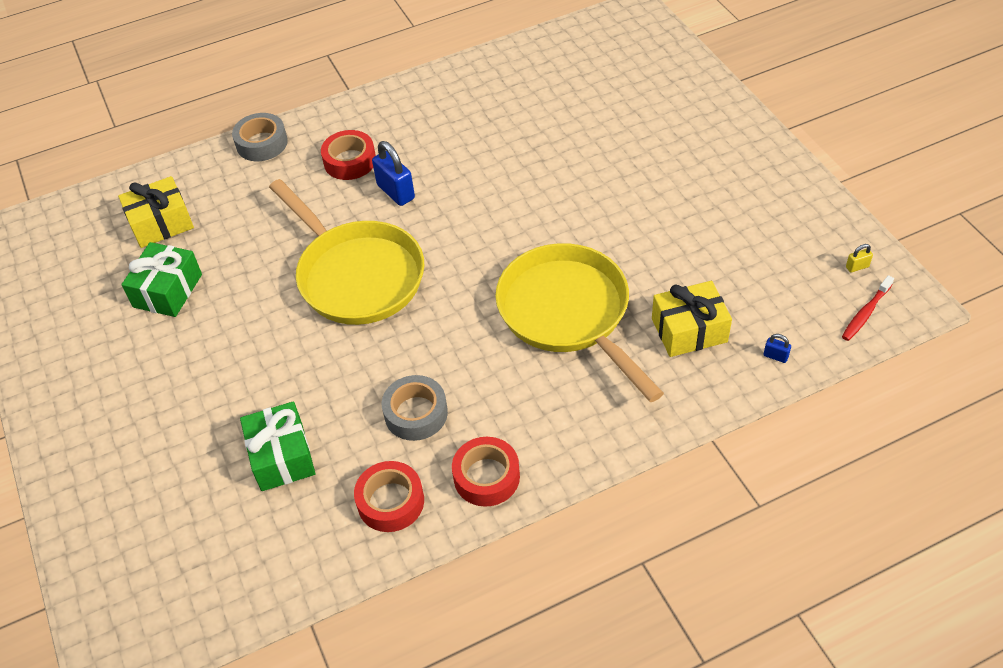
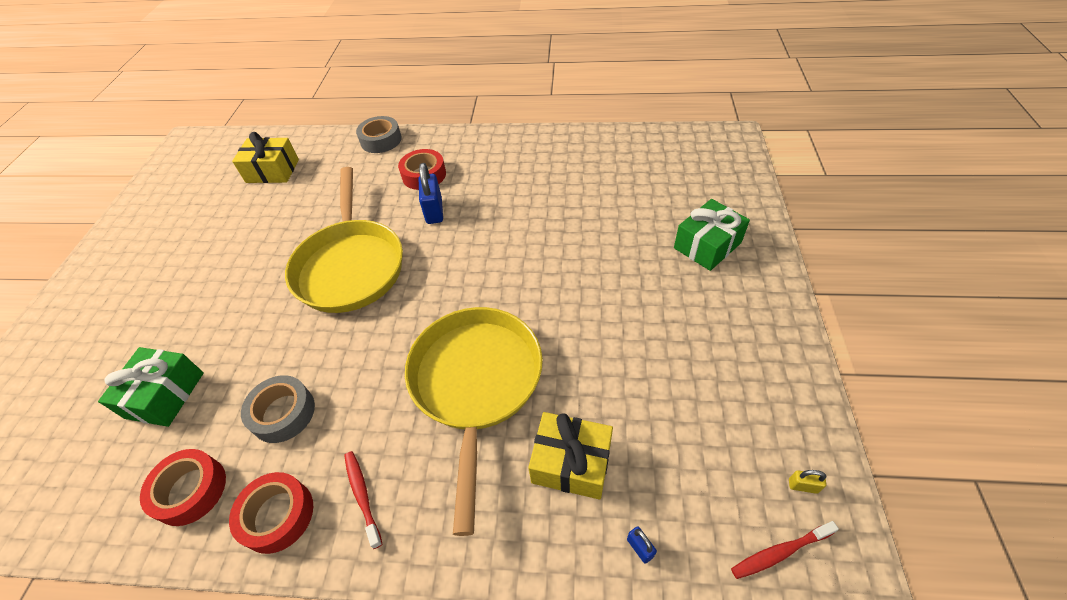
camera: 30 degrees right, 0 degrees up
green gift [121,242,202,317] -> green gift moved to [674,199,750,271]
none -> red toothbrush [344,451,382,549]

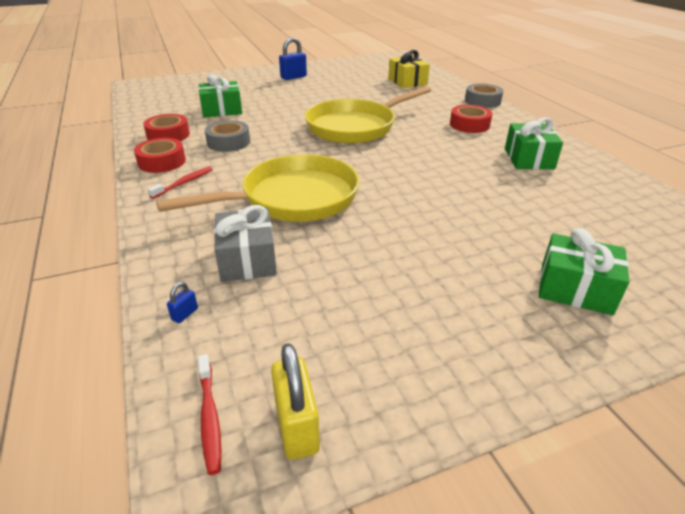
camera: 60 degrees right, 15 degrees down
blue padlock [419,163,443,224] -> blue padlock moved to [279,37,307,80]
yellow gift [528,412,613,500] -> grey gift [214,205,277,282]
red toothbrush [731,521,839,579] -> red toothbrush turned 150 degrees counterclockwise [198,354,221,475]
yellow padlock [789,470,826,494] -> yellow padlock [271,343,320,460], size x2.12
none -> green gift [505,117,563,169]

